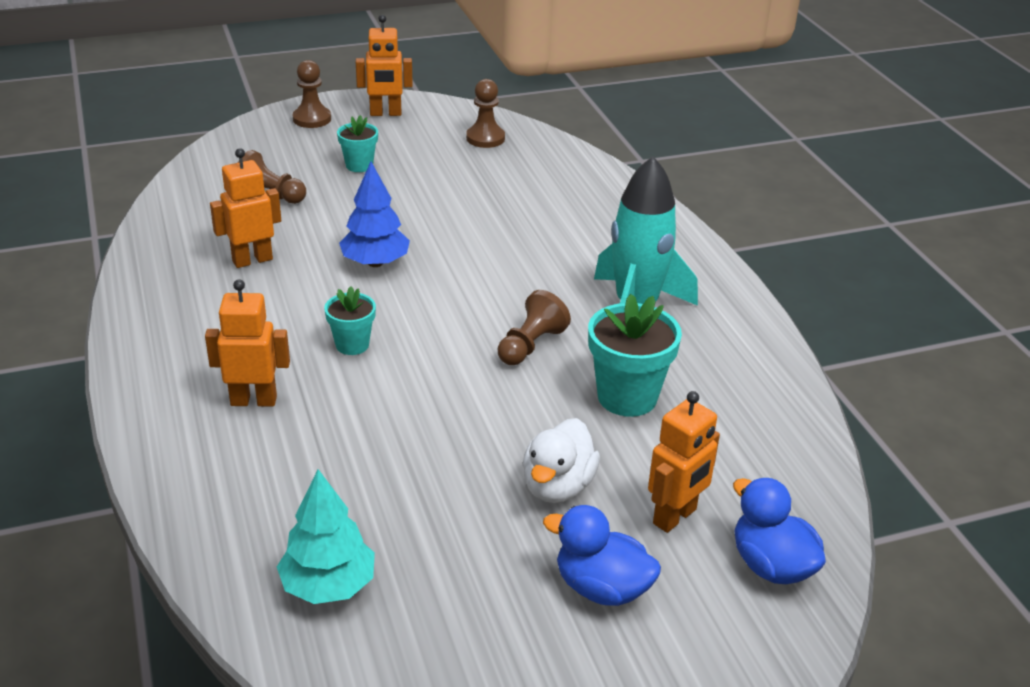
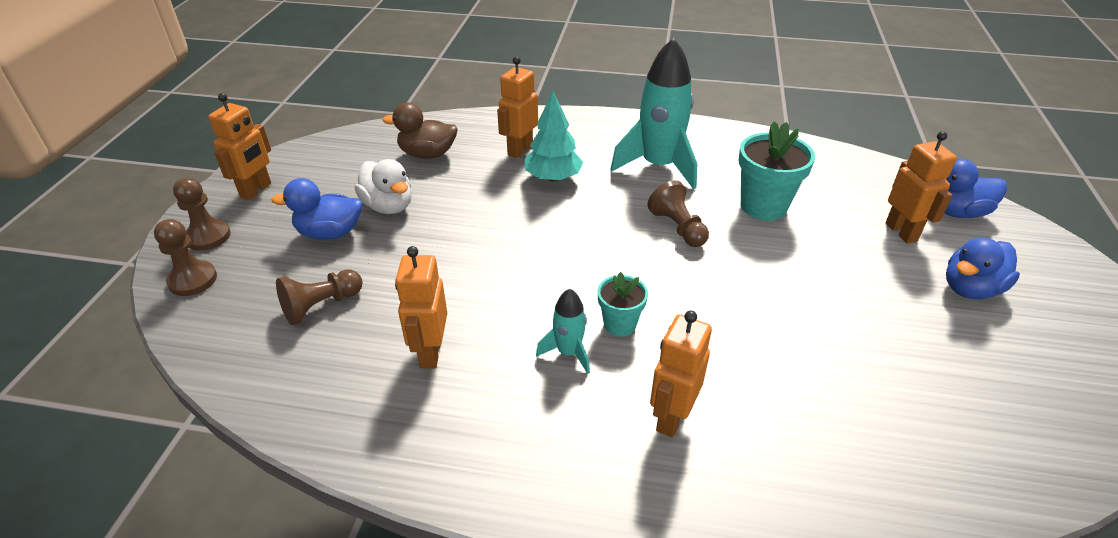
camera: 60 degrees left, 5 degrees up
turquoise tree [277,469,375,604] -> turquoise tree moved to [525,91,583,182]
turquoise flower pot [337,115,378,172] -> blue duck [272,178,362,240]
blue tree [339,161,410,267] -> none
brown pawn [466,79,505,148] -> brown pawn moved to [154,219,217,296]
white duck [523,418,600,503] -> white duck moved to [355,159,412,214]
none -> brown duck [382,103,457,159]
none -> orange robot [497,56,538,158]
none -> turquoise rocket [536,289,590,374]

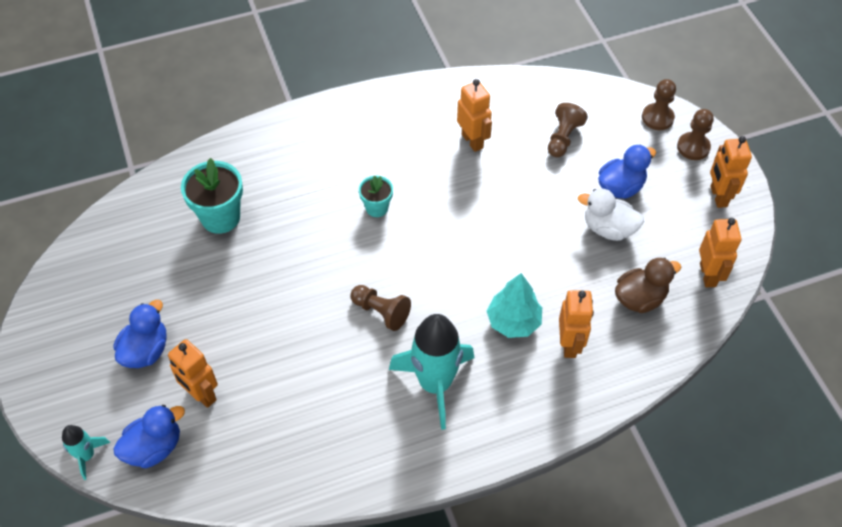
camera: 150 degrees right, 15 degrees up
turquoise rocket [536,289,590,374] -> turquoise rocket moved to [62,425,110,480]
orange robot [650,311,712,437] -> orange robot moved to [699,218,741,287]
turquoise flower pot [738,121,815,221] -> turquoise flower pot moved to [181,158,243,234]

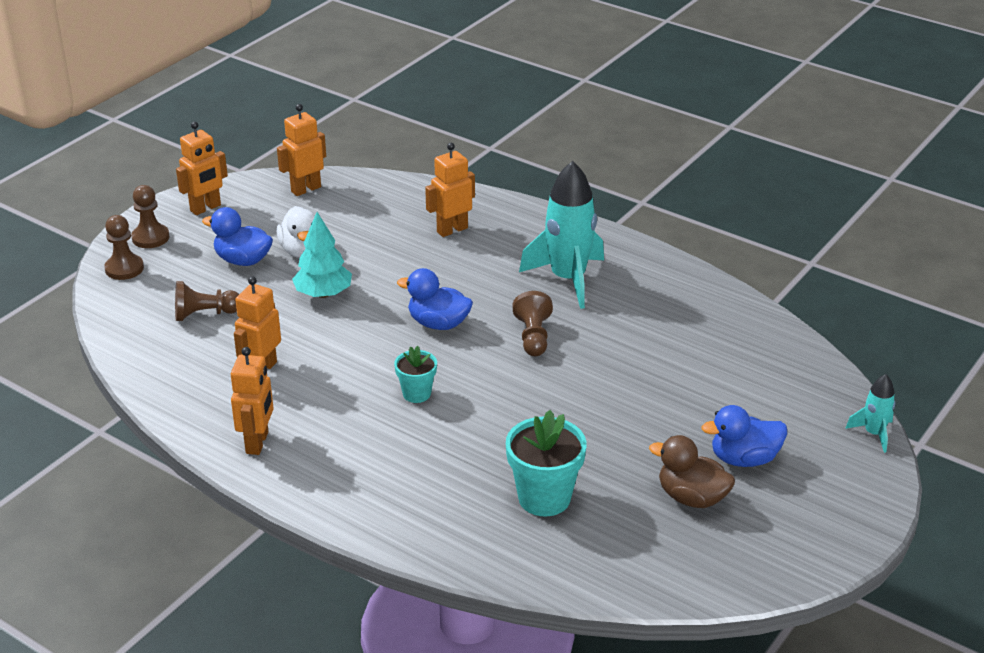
camera: 125 degrees left, 20 degrees down
blue duck [114,405,185,468] -> blue duck moved to [397,268,473,330]
orange robot [168,339,218,408] -> orange robot moved to [231,347,274,455]
turquoise tree [487,273,542,338] -> turquoise tree moved to [292,212,352,298]
brown duck [615,257,681,313] -> brown duck moved to [649,435,735,508]

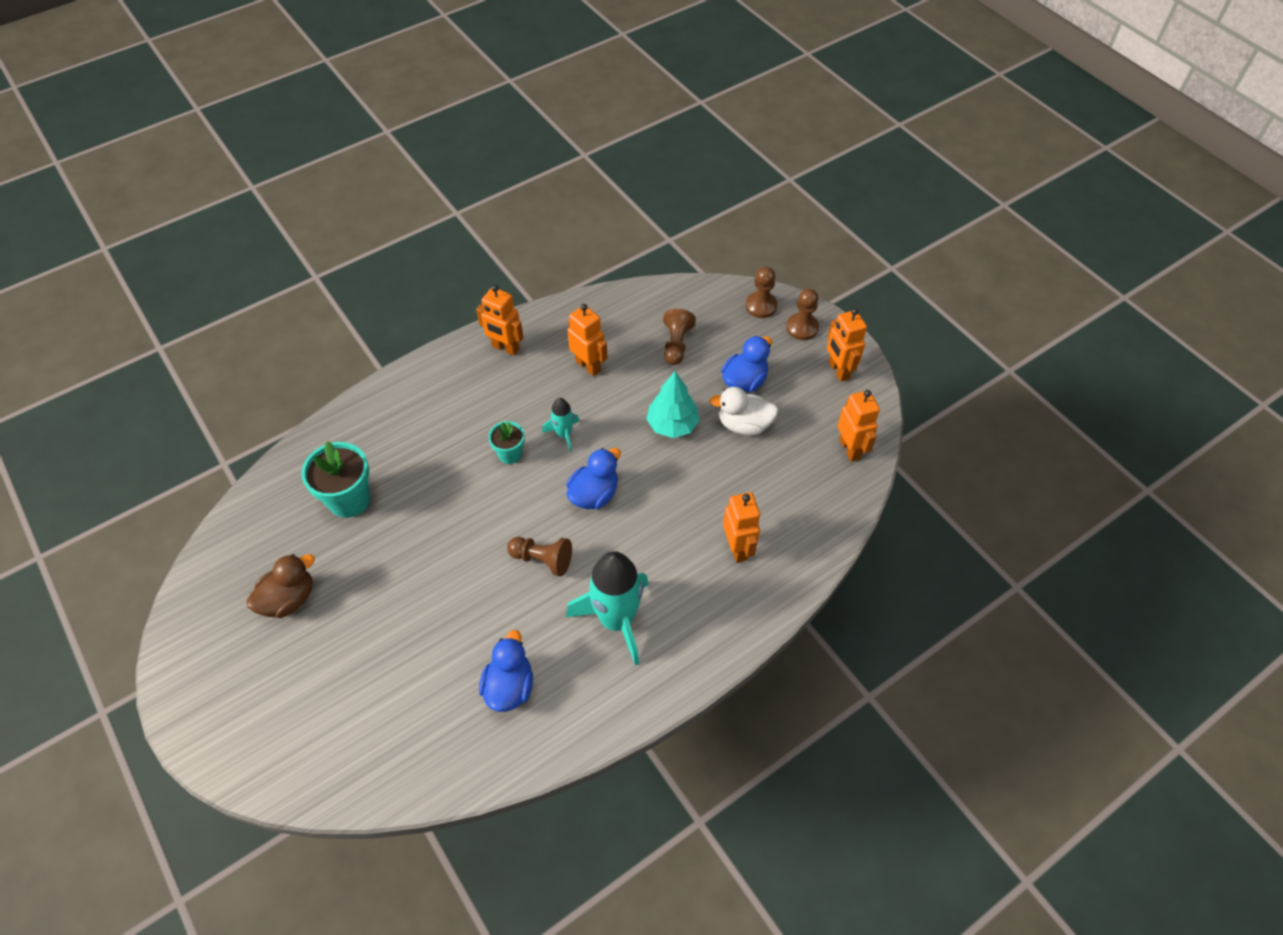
camera: 110 degrees right, 20 degrees up
blue duck [701,405,787,467] -> blue duck moved to [479,630,533,712]
turquoise rocket [845,374,896,453] -> turquoise rocket moved to [542,398,579,452]

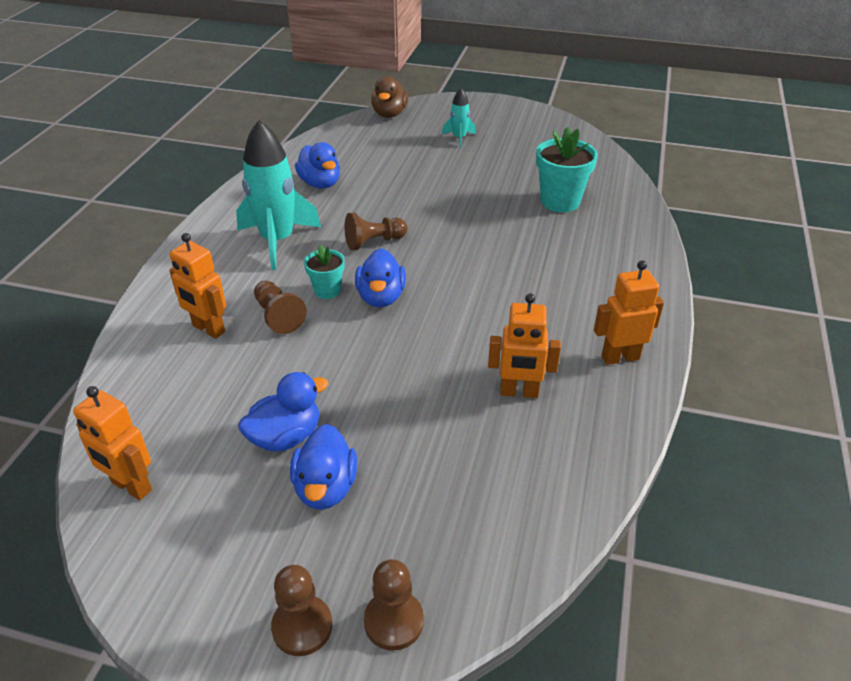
camera: 140 degrees right, 15 degrees down
brown duck [247,554,315,618] -> brown duck moved to [371,76,408,118]
turquoise flower pot [489,421,525,464] -> turquoise flower pot moved to [304,245,345,299]
turquoise rocket [542,398,579,452] -> turquoise rocket moved to [442,88,476,148]
turquoise tree [646,371,700,438] -> none
brown pawn [663,309,696,365] -> brown pawn moved to [254,281,307,334]
white duck [709,387,779,435] -> blue duck [238,372,329,452]
orange robot [827,308,867,382] -> none

